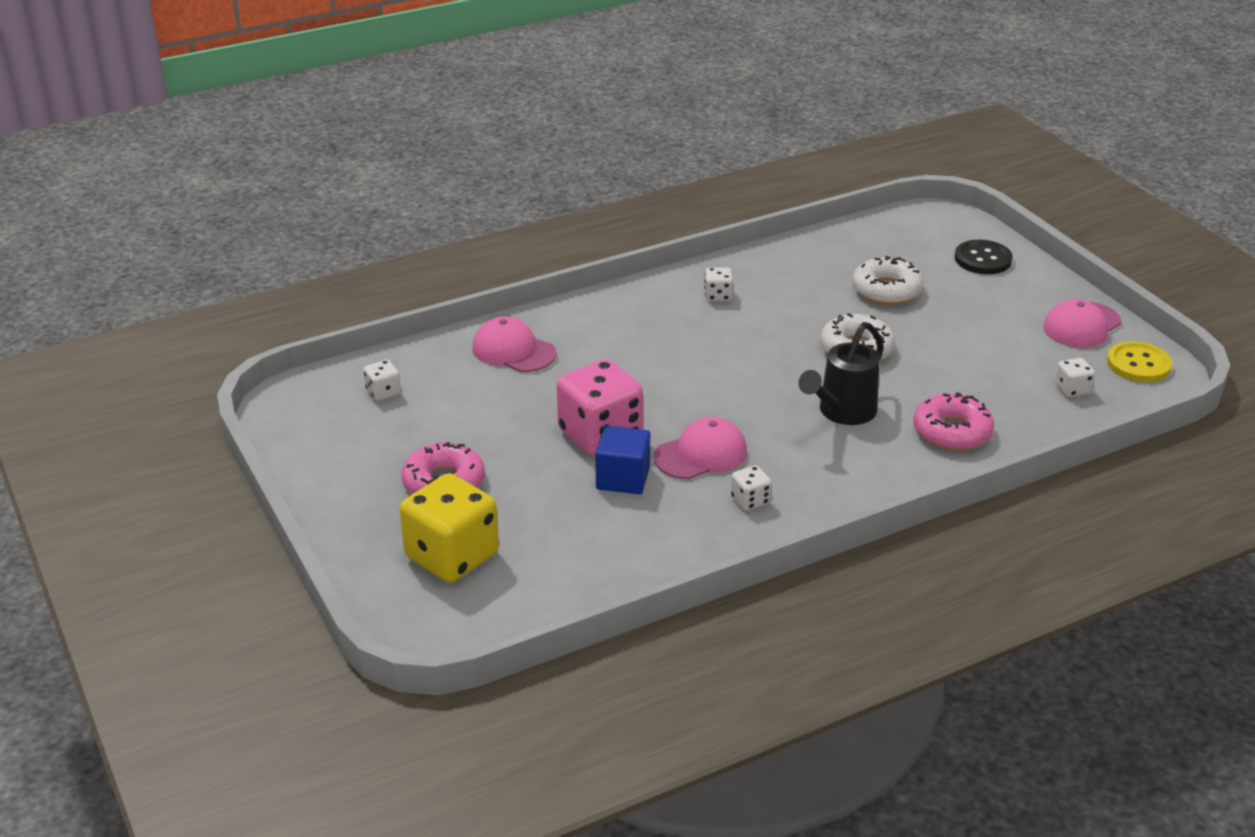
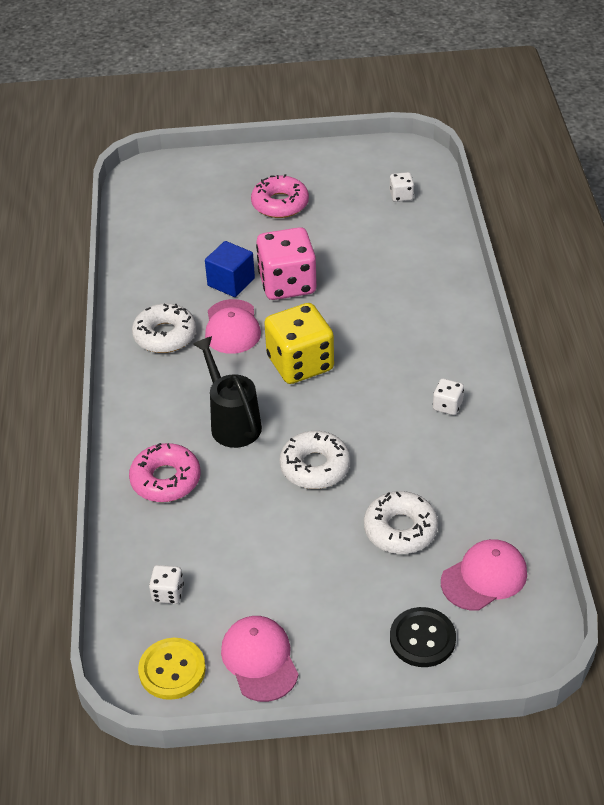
camera: 115 degrees right, 10 degrees up
yellow dice [399,473,499,583] -> yellow dice moved to [264,303,334,384]
pink cap [472,317,557,372] -> pink cap moved to [441,539,527,611]
white dice [731,465,772,511] -> white donut [132,303,196,353]

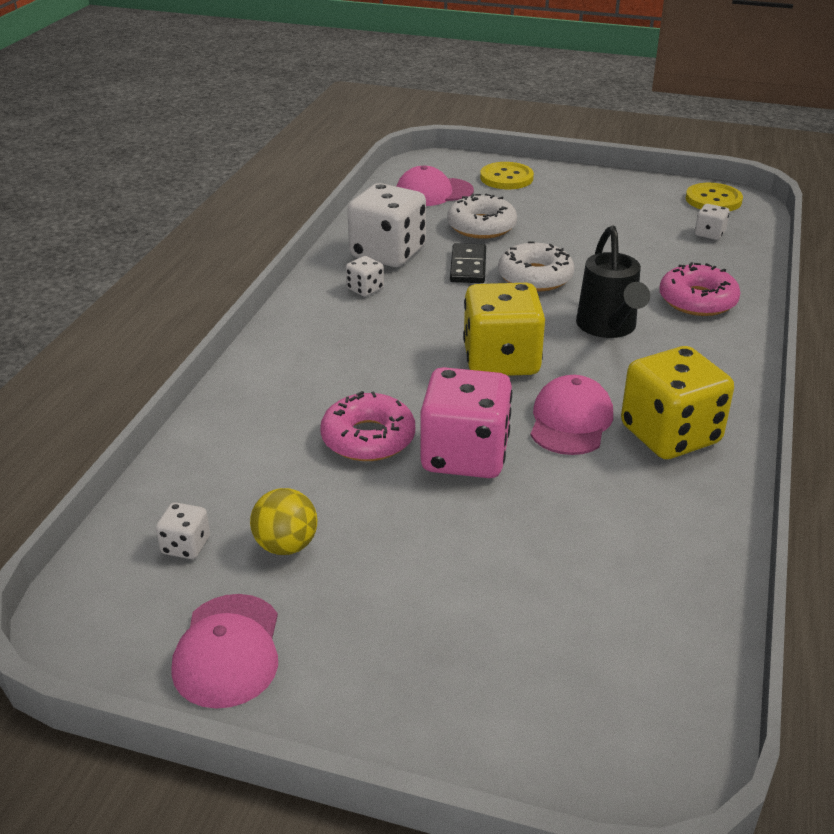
camera: 160 degrees left, 10 degrees down
white donut [132,303,196,353] -> yellow dice [621,346,734,459]
blue cube [205,241,255,297] -> none
pink cap [221,616,299,702] -> pink cap moved to [172,594,278,709]
pink donut [251,174,309,218] -> pink donut moved to [320,391,415,461]
black button [390,607,456,667] -> yellow button [480,162,534,189]
none -> yellow ball [250,488,317,555]
none -> white dice [347,183,426,267]
none -> black domino [450,243,486,283]

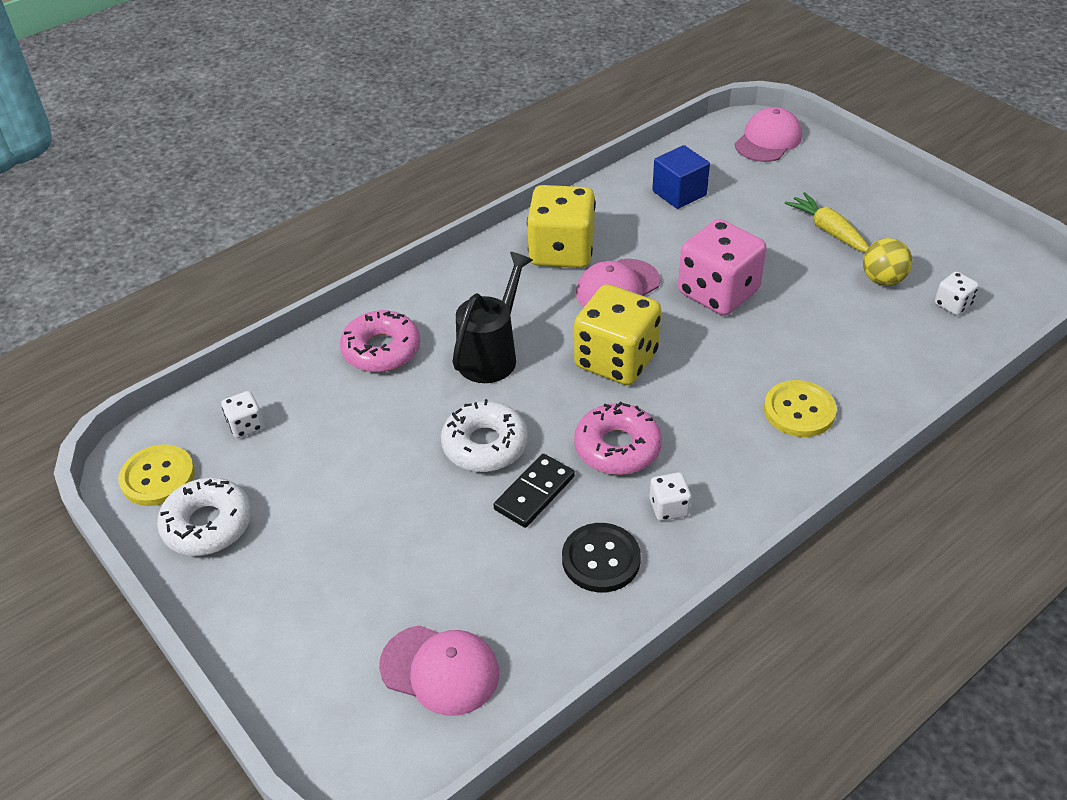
camera: 145 degrees left, 10 degrees up
pink cap [172,594,278,709] -> pink cap moved to [735,107,802,162]
pink donut [320,391,415,461] -> pink donut moved to [574,401,662,475]
white dice [347,183,426,267] -> black button [562,523,641,592]
white donut [447,194,517,239] -> white donut moved to [157,477,251,556]
yellow button [480,162,534,189] -> yellow button moved to [764,380,837,437]
none -> blue cube [652,145,710,209]
none -> yellow carrot [785,192,869,252]

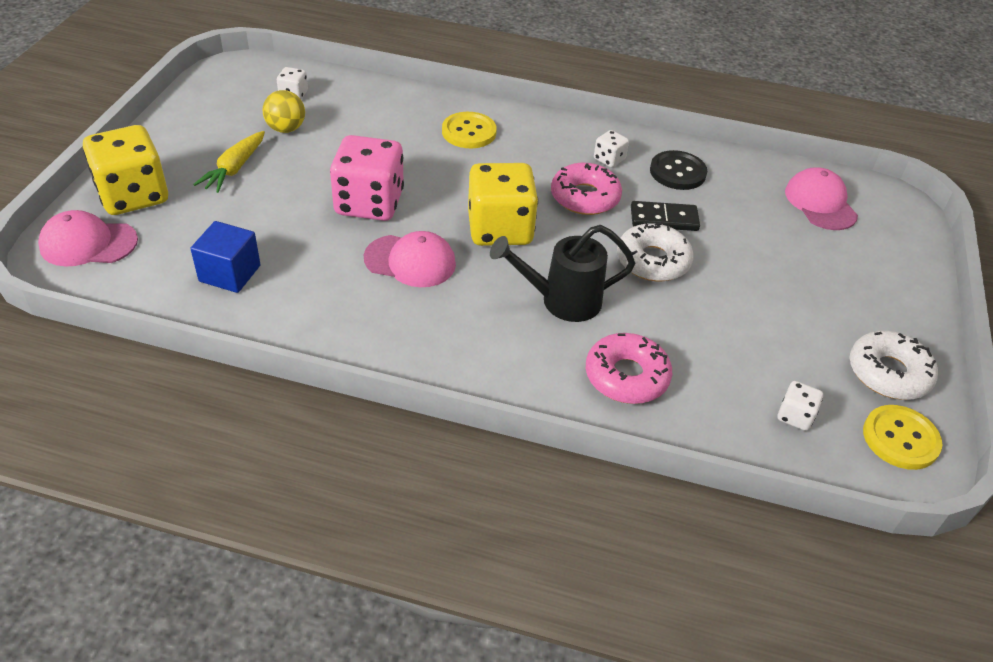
camera: 130 degrees left, 0 degrees up
yellow dice [527,185,596,268] -> yellow dice moved to [83,125,168,215]

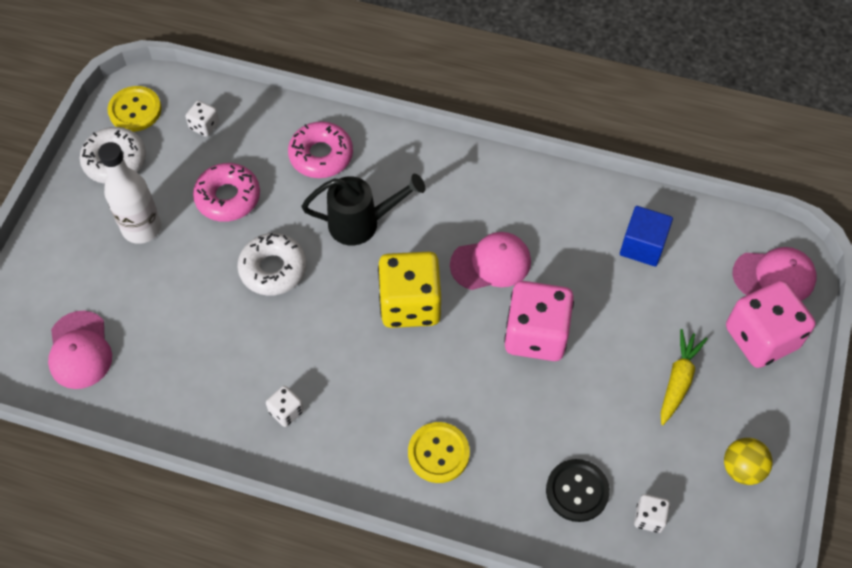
camera: 175 degrees left, 15 degrees up
yellow dice [83,125,168,215] -> pink dice [726,280,816,368]
yellow ball [263,90,305,133] -> yellow ball moved to [724,438,773,485]
pink cap [364,231,456,287] -> pink cap turned 150 degrees clockwise [450,232,531,290]
pink donut [551,163,622,215] -> pink donut moved to [193,163,260,222]
black domino [631,201,700,231] -> none
black button [650,150,707,190] -> black button moved to [546,459,610,522]
none -> white bottle [98,142,161,244]

